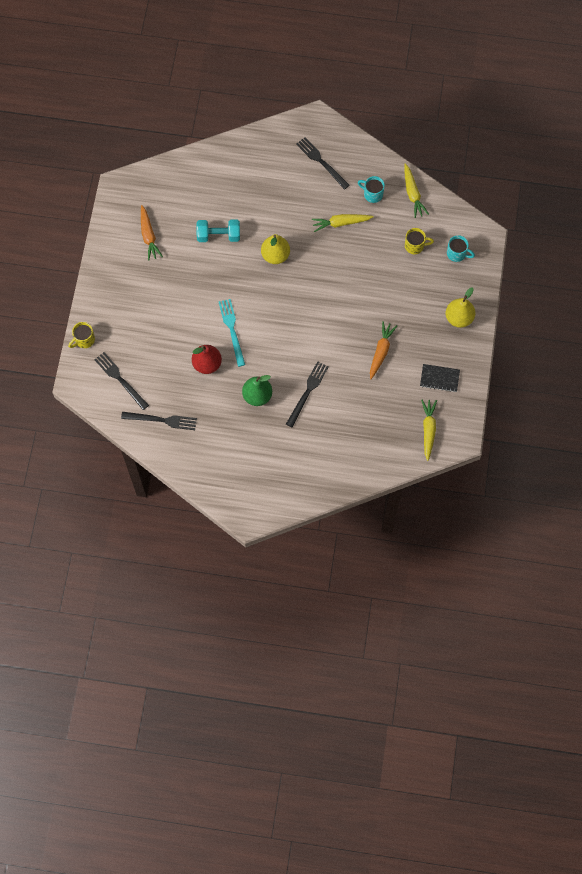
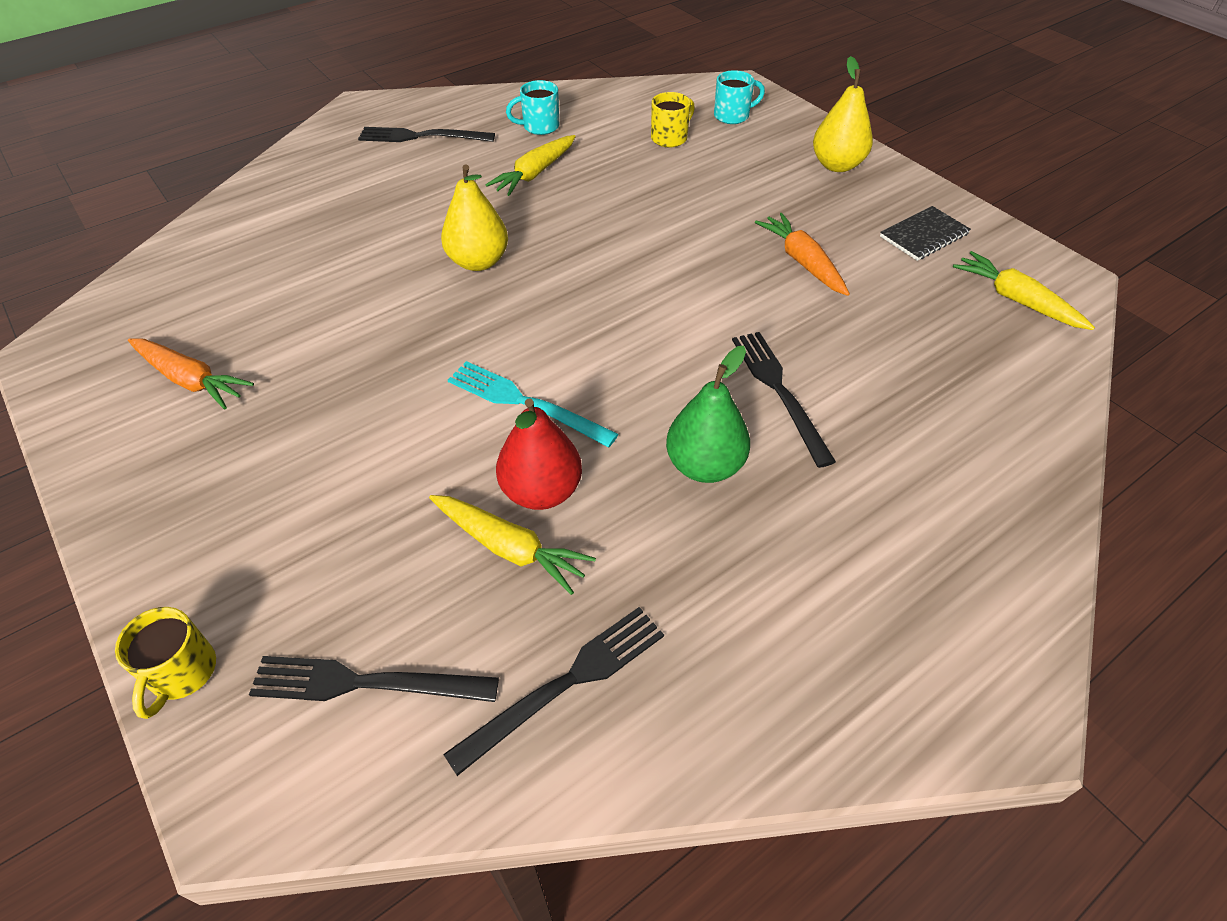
camera: 45 degrees left, 20 degrees down
turquoise dumbbell [196,219,240,242] -> none
yellow carrot [404,163,429,218] -> yellow carrot moved to [429,495,596,595]

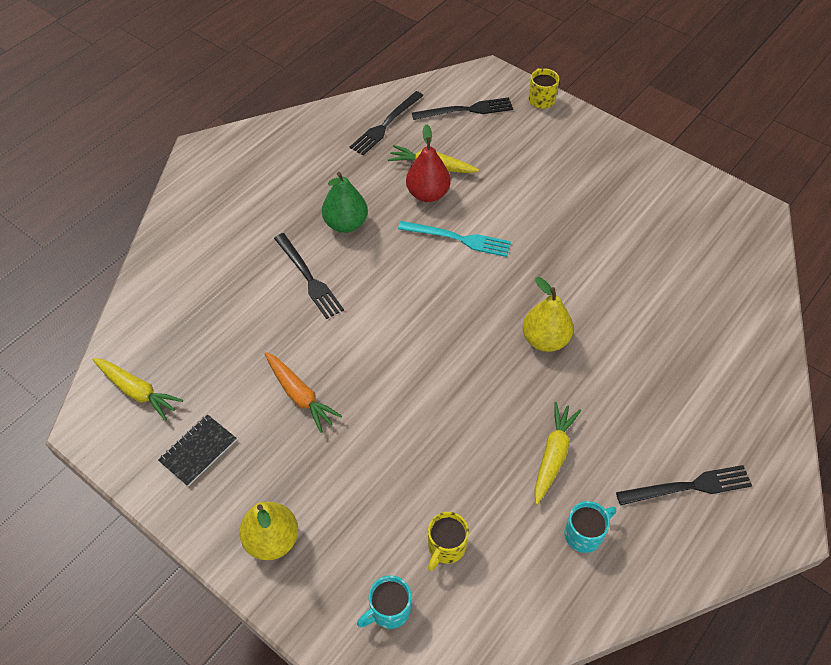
camera: 165 degrees right, 5 degrees up
orange carrot [128,339,254,409] -> none

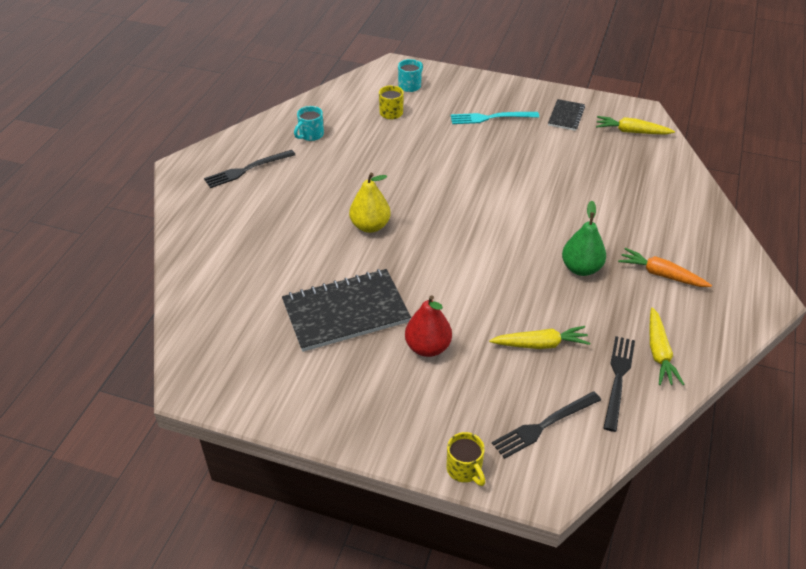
camera: 160 degrees right, 10 degrees down
yellow pear [239,502,298,560] -> none
orange carrot [265,352,342,433] -> orange carrot moved to [618,248,712,287]
black fork [274,233,344,319] -> none
turquoise fork [398,221,511,257] -> turquoise fork moved to [451,112,539,124]
red pear [406,124,451,202] -> red pear moved to [405,295,452,357]
yellow carrot [534,402,581,505] -> yellow carrot moved to [649,307,685,385]
none -> black notebook [282,269,411,352]

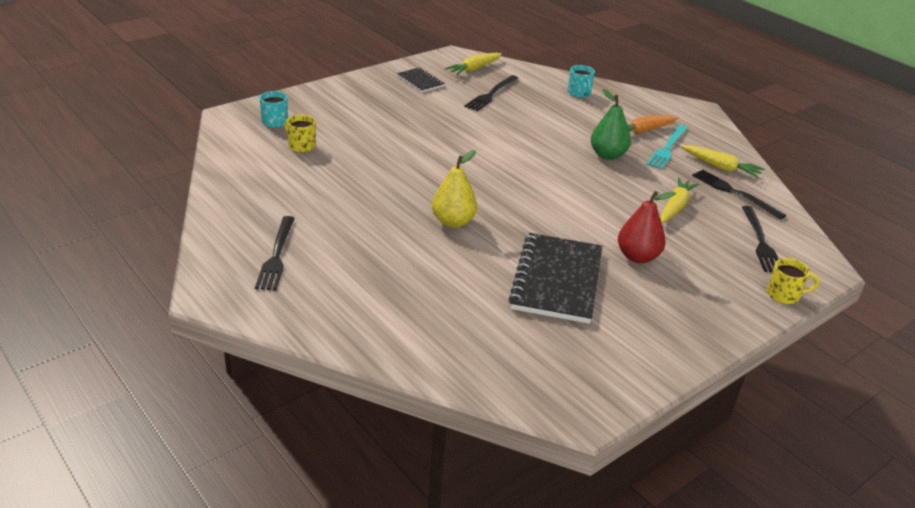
camera: 60 degrees left, 10 degrees down
turquoise mug [294,106,324,141] -> turquoise mug moved to [568,65,595,98]
turquoise fork [451,112,539,124] -> turquoise fork moved to [646,125,687,169]
none -> black fork [464,75,518,111]

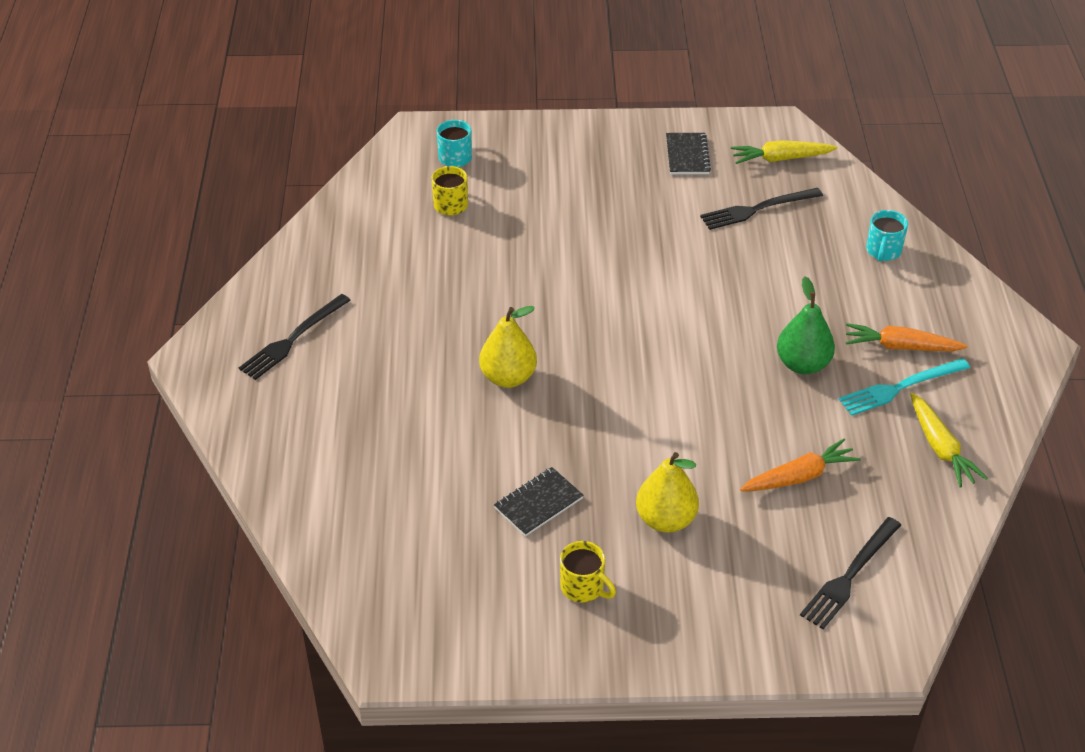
camera: 40 degrees right, 10 degrees up
black notebook [508,233,603,324] -> black notebook [494,467,584,537], size x0.50
red pear [618,191,676,263] -> yellow pear [636,452,699,533]
yellow carrot [660,177,699,223] -> orange carrot [740,438,861,491]
black fork [692,170,786,220] -> none
yellow mug [767,258,820,304] -> yellow mug moved to [560,541,616,602]

